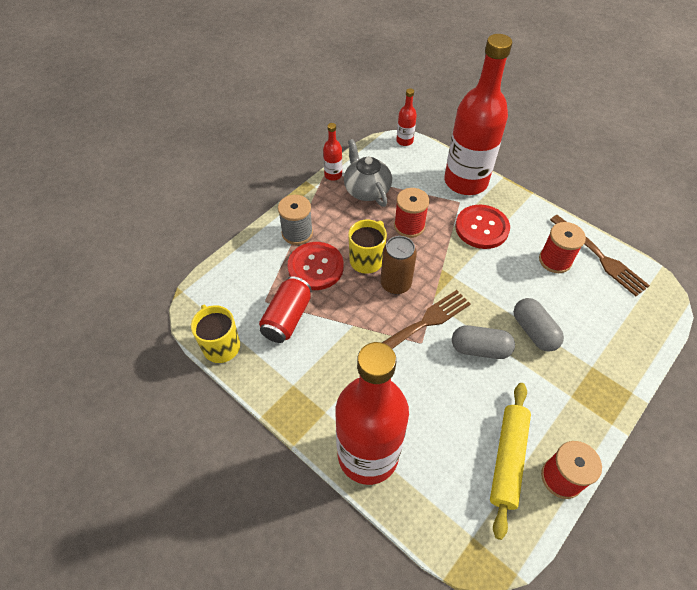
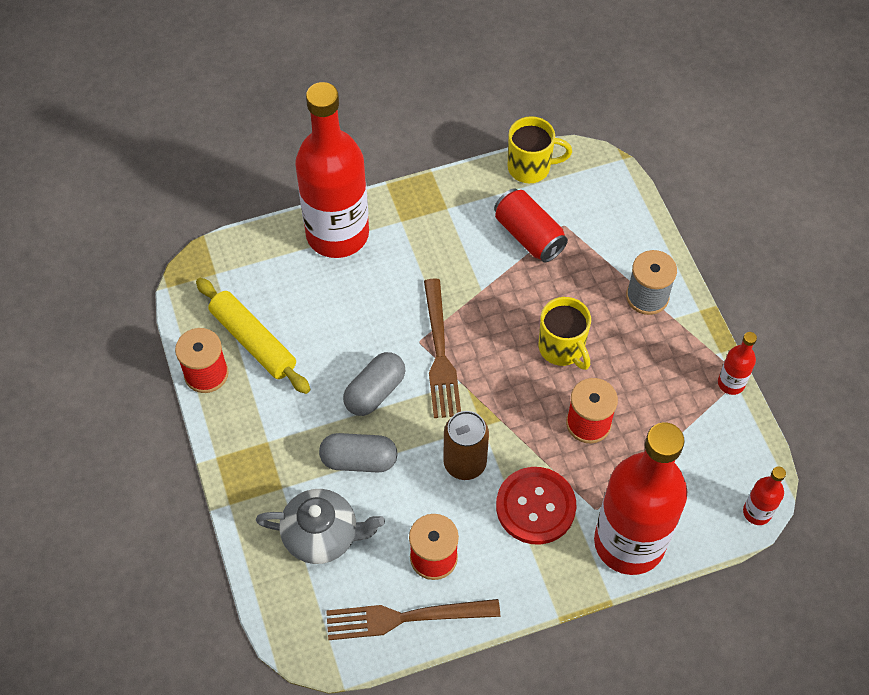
camera: 120 degrees right, 5 degrees up
red button [288,242,344,290] -> none
grey teapot [344,139,392,207] -> grey teapot moved to [256,489,385,564]
brown can [380,236,417,294] -> brown can moved to [443,411,489,480]

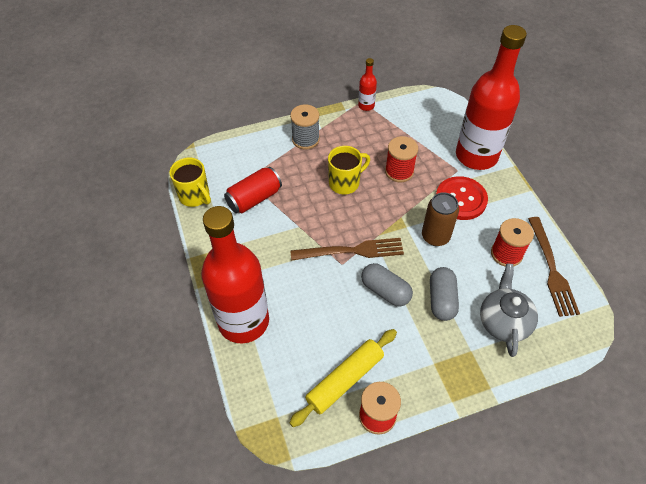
camera: 90 degrees left, 5 degrees down
yellow mug [508,116,572,183] -> yellow mug turned 135 degrees clockwise [169,158,211,207]
red bottle [743,466,786,525] -> none

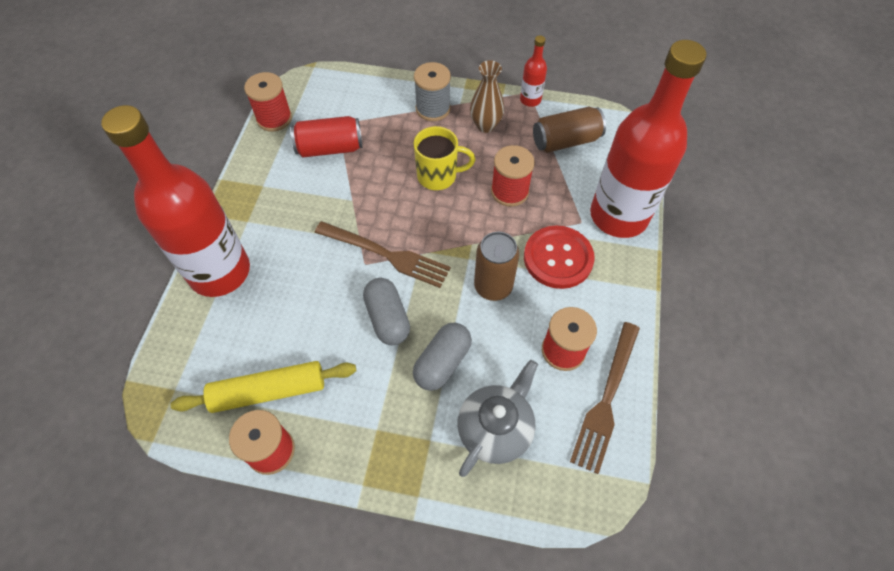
camera: 30 degrees right, 5 degrees up
yellow mug [169,158,211,207] -> red spool [244,72,292,132]
none -> brown vase [470,60,504,133]
none -> brown can [533,107,606,153]

